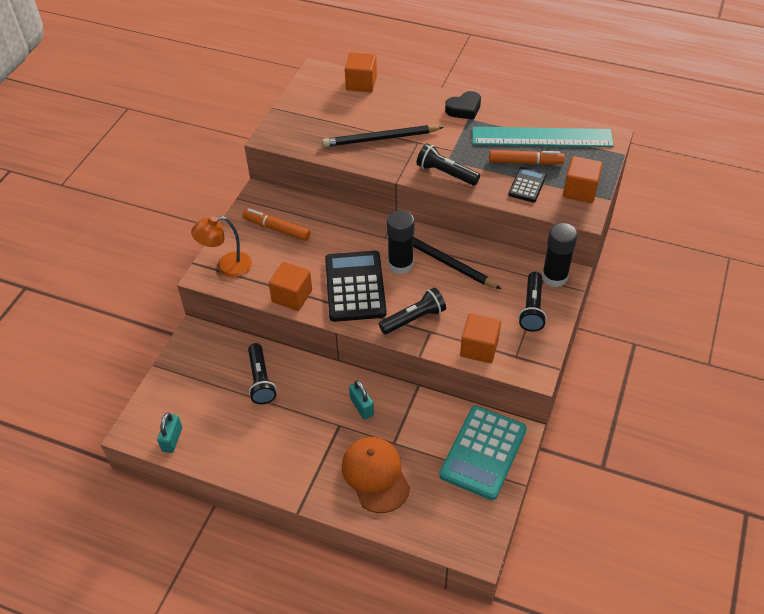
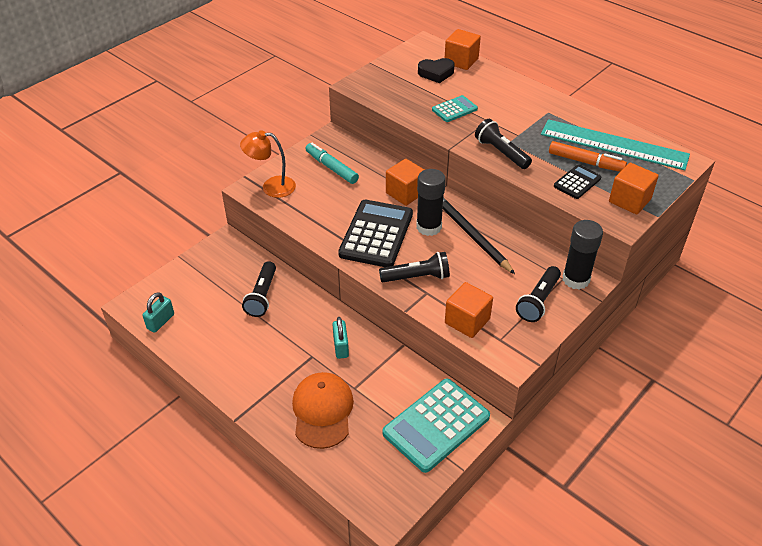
camera: 20 degrees right, 5 degrees down
orange marker [242,208,311,241] -> turquoise marker [305,143,359,184]
orange cube [269,262,312,311] -> orange cube moved to [386,159,424,206]
black pencil [322,125,444,147] -> turquoise calculator [432,95,478,122]
black heart [445,91,481,120] -> black heart moved to [418,58,455,83]

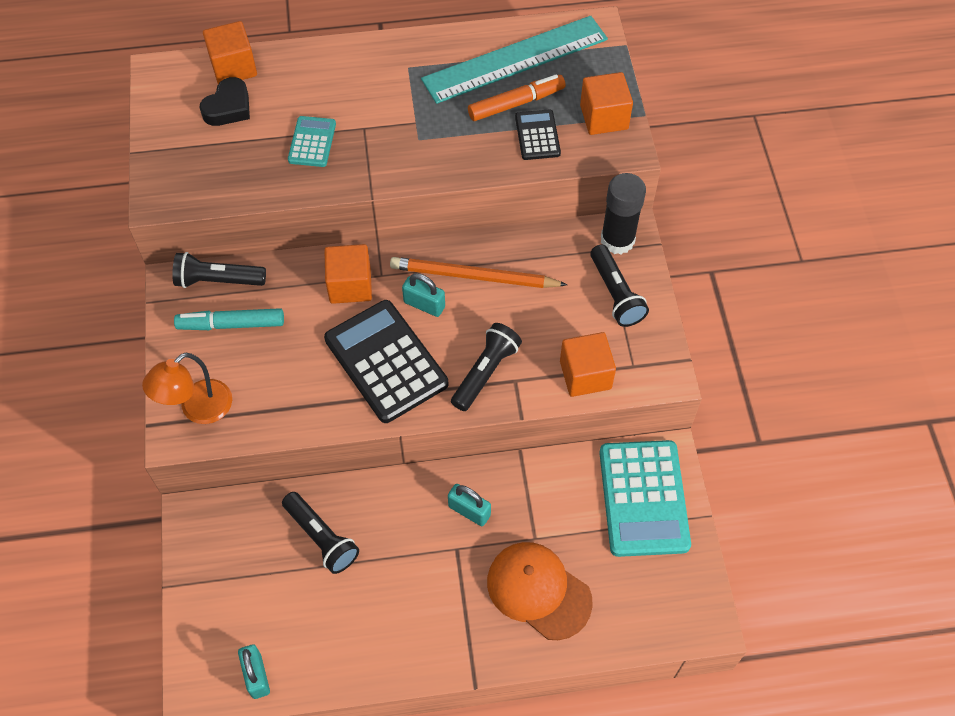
camera: 50 degrees left, 15 degrees up
black glue stick [416,169,446,236] -> turquoise padlock [402,273,445,317]
black pencil [443,198,515,274] -> orange pencil [390,257,567,288]
black flashlight [475,119,532,169] -> black flashlight moved to [172,252,266,288]

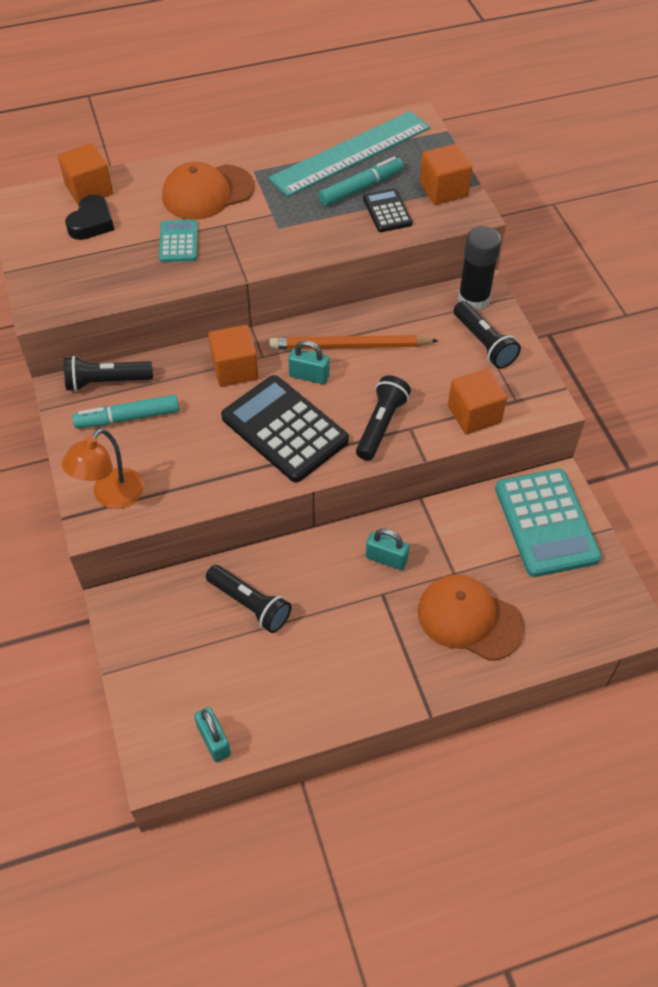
camera: 10 degrees left, 5 degrees down
orange marker [468,74,566,121] -> turquoise marker [319,156,403,206]
none -> orange cap [162,162,254,220]

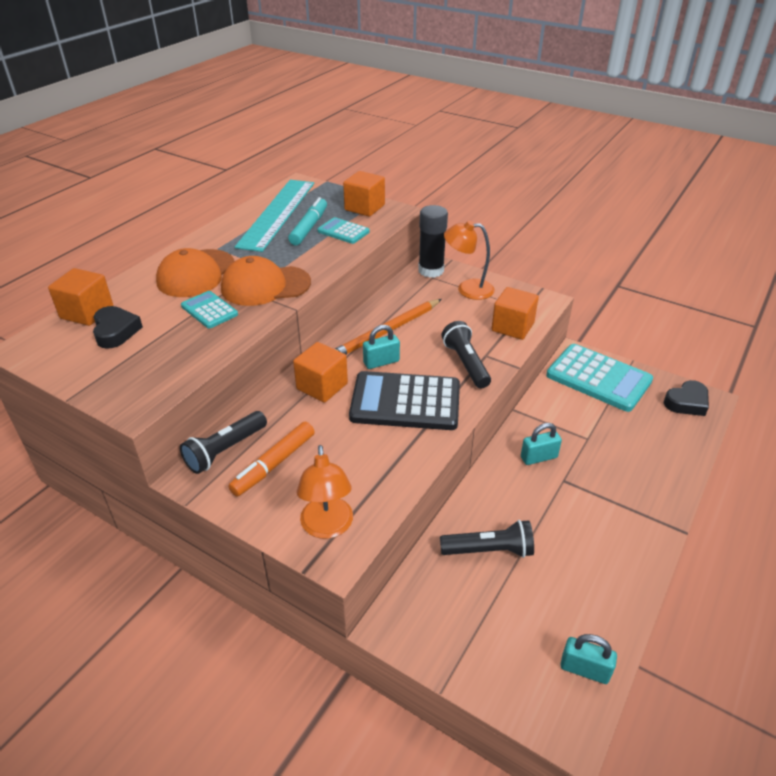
camera: 40 degrees left, 15 degrees down
turquoise marker [72,395,179,428] -> orange marker [228,422,315,496]
black calculator [363,188,413,232] -> turquoise calculator [317,217,370,244]
orange cap [418,575,524,661] -> orange cap moved to [221,256,311,306]
black flashlight [453,301,521,368] -> orange lamp [444,221,495,300]
none -> black heart [664,380,709,416]

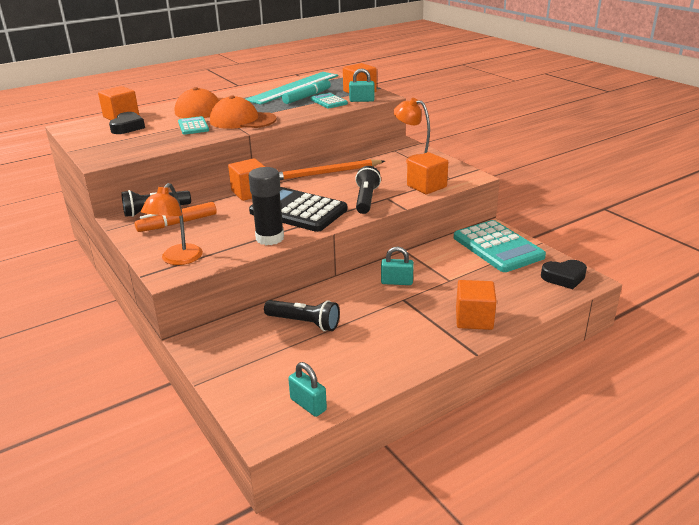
camera: 25 degrees right, 10 degrees down
turquoise padlock [363,325,400,369] -> turquoise padlock moved to [349,68,375,102]
black glue stick [418,205,448,278] -> black glue stick moved to [249,167,284,245]
none -> orange cube [456,280,497,330]

